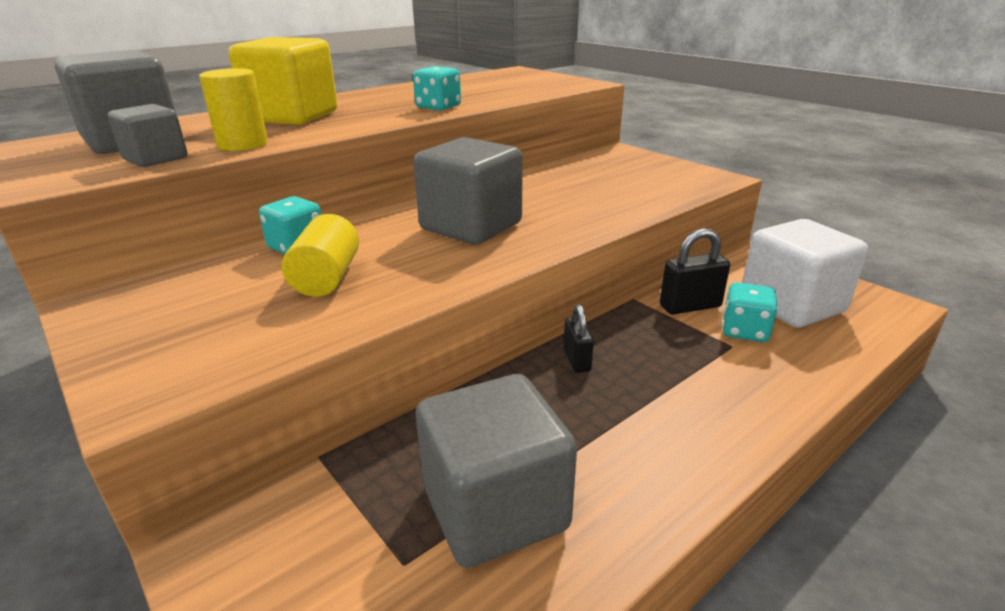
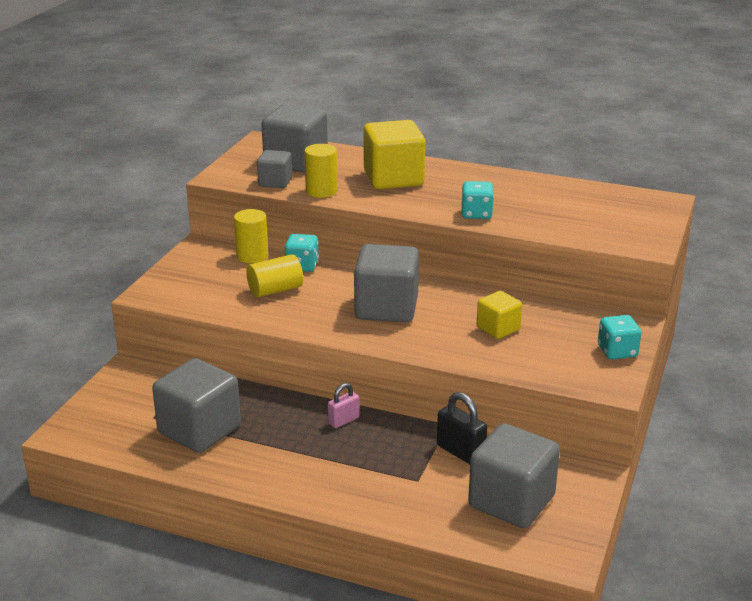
camera: 60 degrees right, 0 degrees up
black padlock [563,304,594,373] -> pink padlock [328,383,359,428]
turquoise dice [722,282,778,342] -> turquoise dice moved to [598,315,641,359]
white cube [742,219,868,328] -> grey cube [468,423,560,528]
none -> yellow cylinder [234,209,268,263]
none -> yellow cube [477,291,522,339]

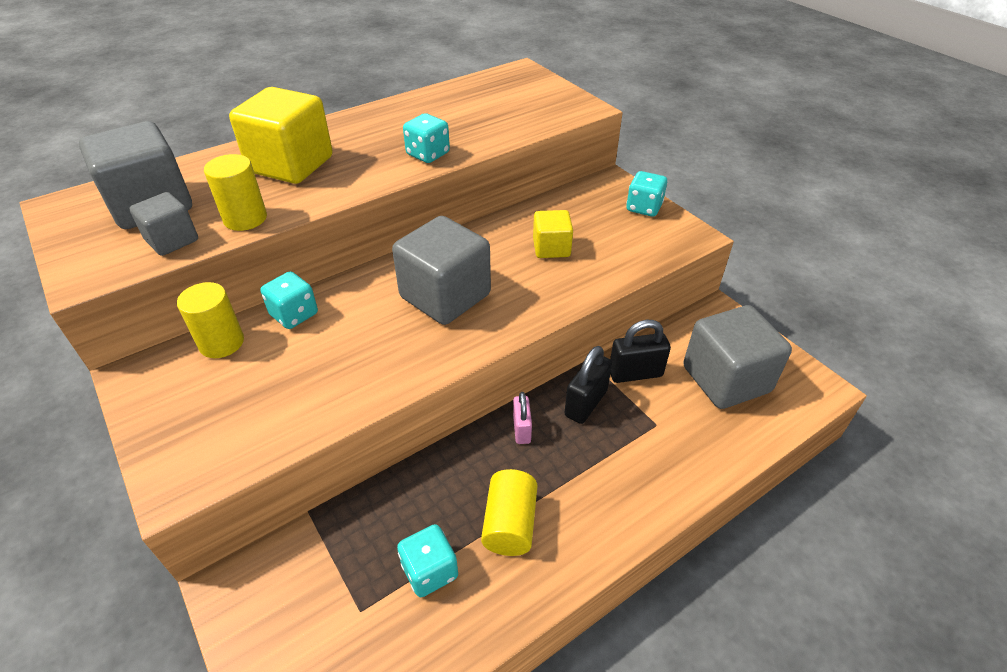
camera: 55 degrees left, 15 degrees up
grey cube [152,358,241,453] -> turquoise dice [397,524,458,597]
yellow cylinder [246,254,303,297] -> yellow cylinder moved to [481,469,538,556]
none -> black padlock [564,346,612,424]

